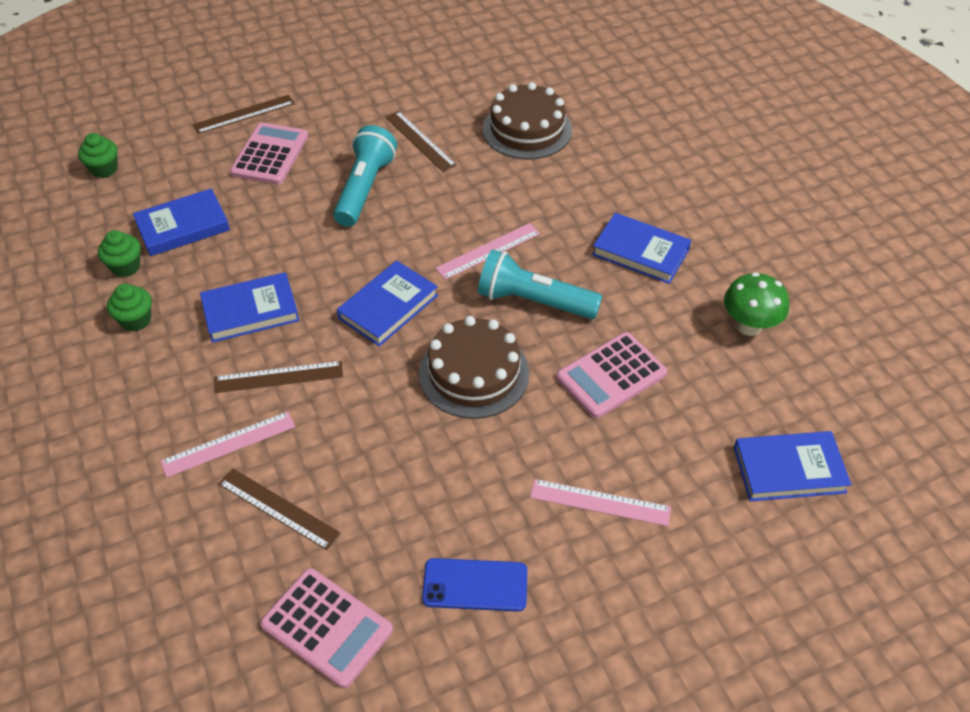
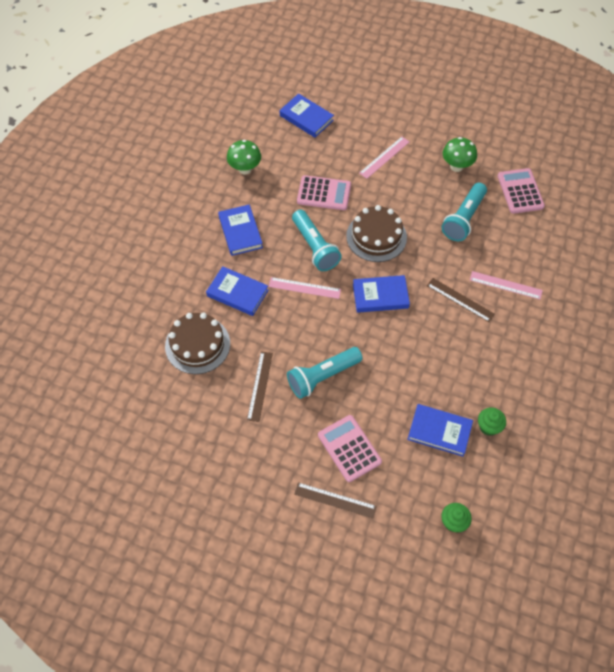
camera: 135 degrees left, 10 degrees up
green cupcake [107,284,152,332] -> none
blue book [200,272,300,343] -> blue book moved to [206,266,268,316]
brown ruler [218,468,341,550] -> none
pink calculator [230,122,308,185] -> pink calculator turned 90 degrees clockwise [318,415,382,482]
blue phone [422,558,527,612] -> green mushroom [443,137,477,172]
pink ruler [530,479,671,526] -> pink ruler turned 75 degrees clockwise [359,137,409,179]
none -> turquoise flashlight [441,183,487,241]

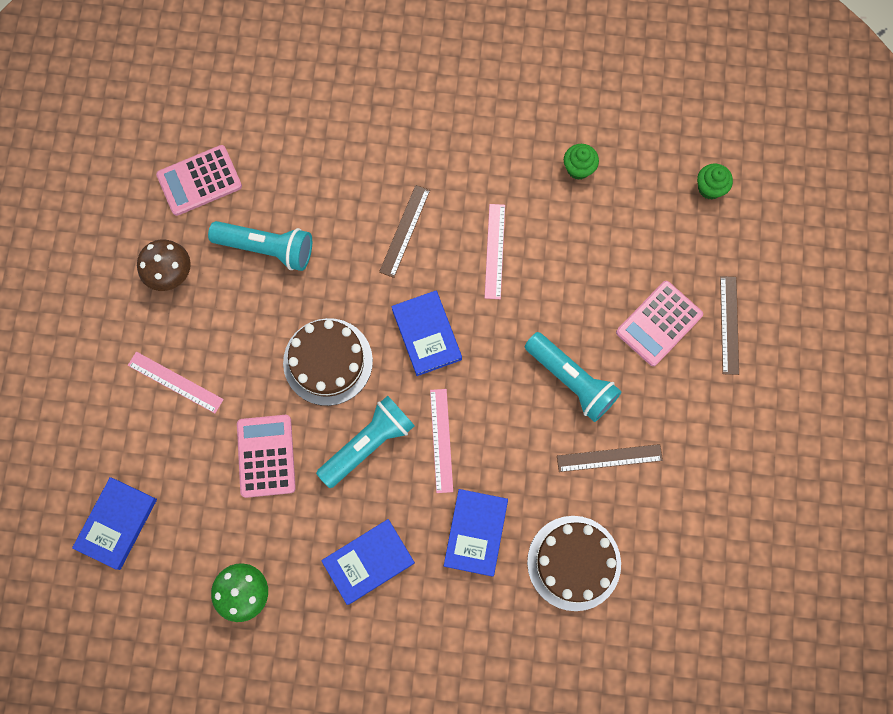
camera: 105 degrees left, 15 degrees up
blue book [407,404,473,457] -> none
green mushroom [443,137,477,172] -> brown mushroom [137,239,191,291]
pink ruler [470,271,543,300] -> pink ruler moved to [485,204,505,299]

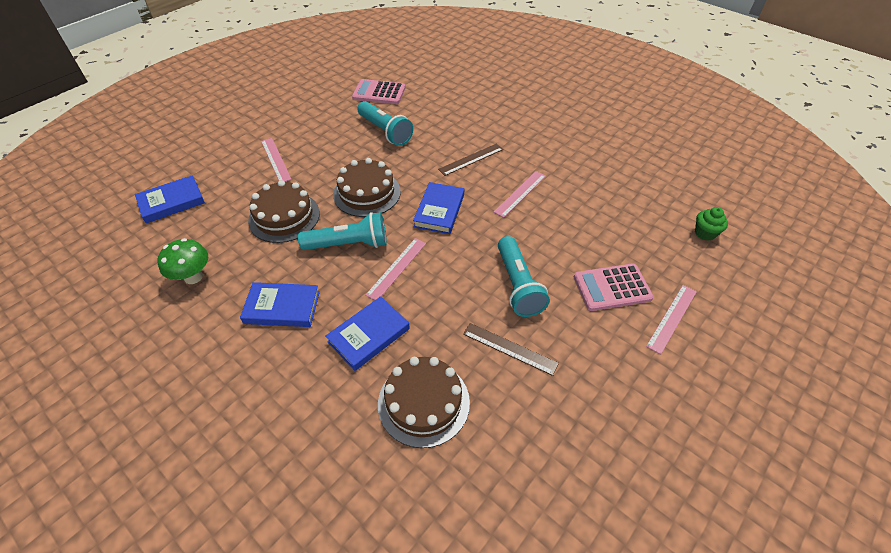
camera: 35 degrees right, 25 degrees down
brown mushroom [137,239,191,291] -> none
pink calculator [237,415,296,498] -> brown cake [248,180,320,243]
green cupcake [564,144,599,180] -> none
brown ruler [720,276,739,375] -> pink ruler [646,285,697,355]

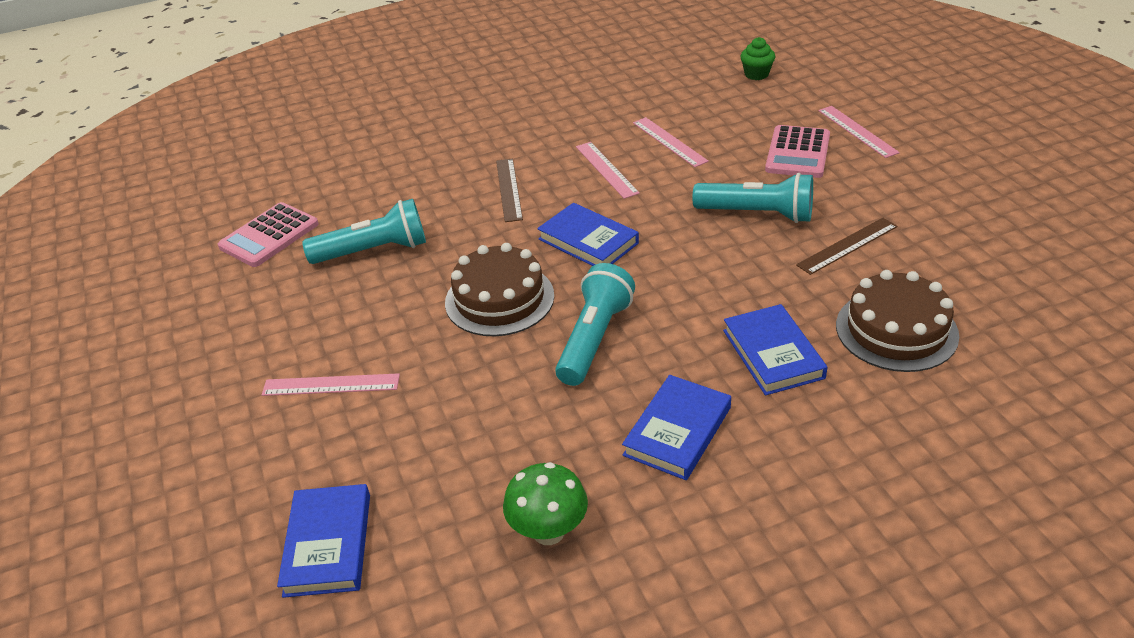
camera: 60 degrees left, 10 degrees down
brown cake [248,180,320,243] -> none
pink ruler [365,238,426,300] -> pink ruler moved to [633,117,709,167]

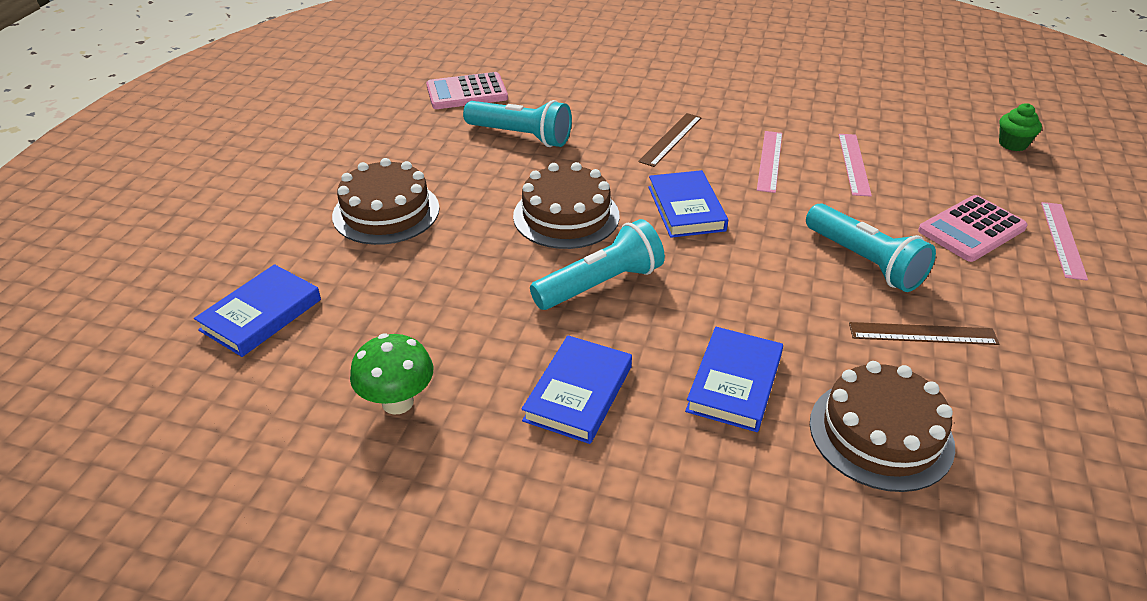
camera: 35 degrees right, 0 degrees up
pink ruler [262,373,400,396] -> brown cake [332,158,440,245]
blue book [622,375,731,480] -> blue book turned 45 degrees counterclockwise [521,335,632,444]

